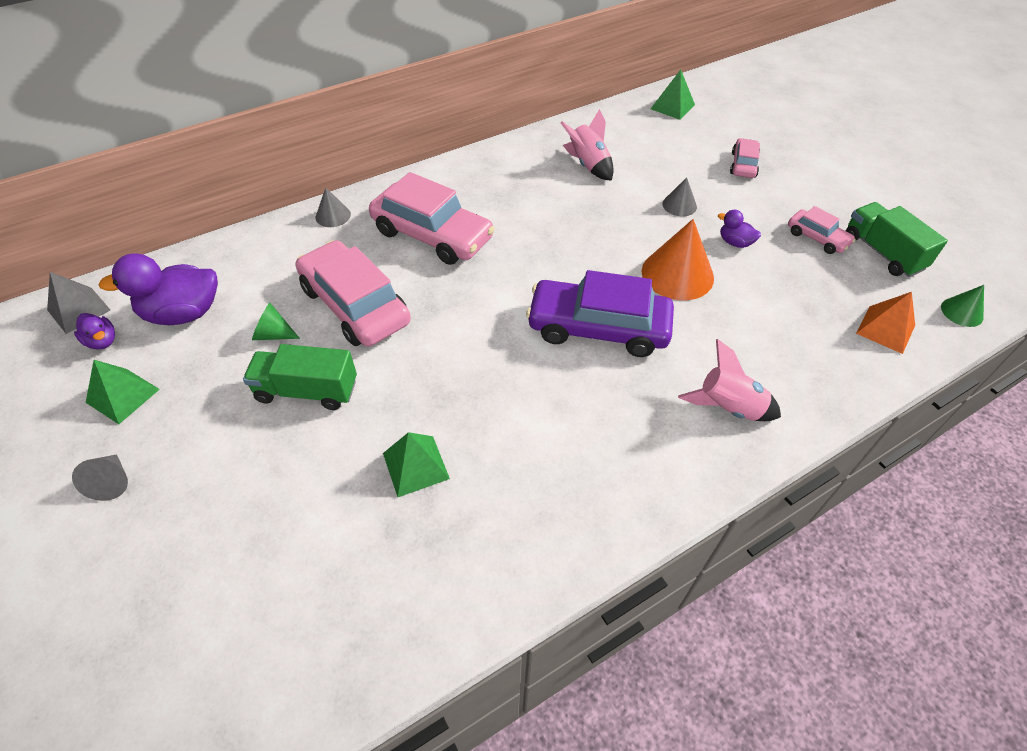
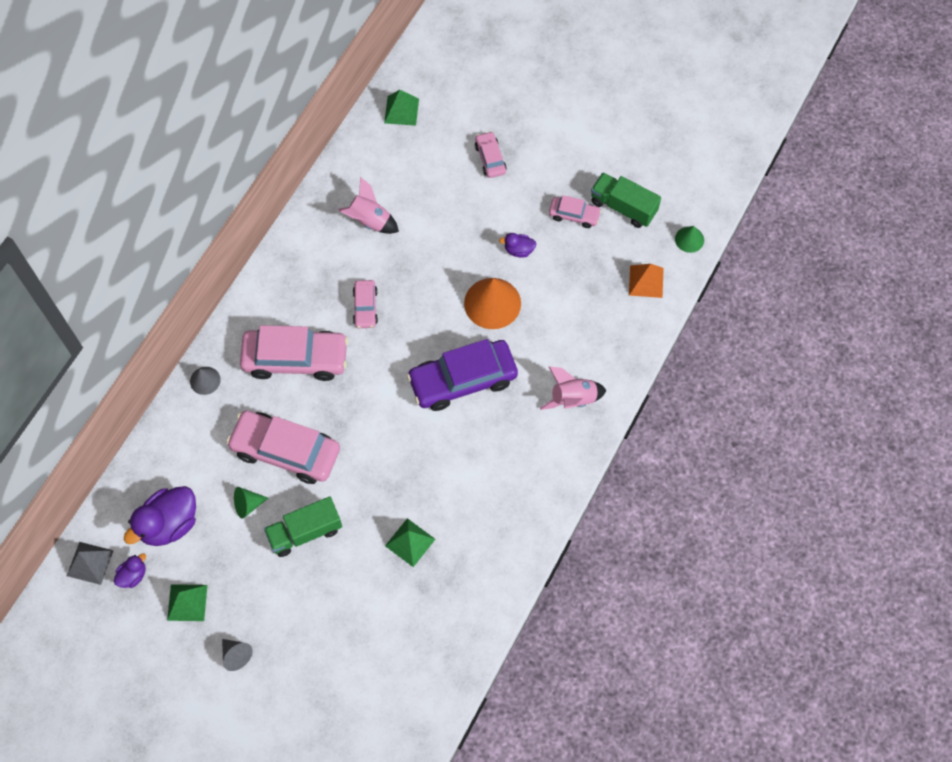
camera: 30 degrees left, 15 degrees up
purple duck [74,313,115,350] -> purple duck turned 60 degrees counterclockwise [114,553,146,588]
grey cone [662,177,697,216] -> none
none -> pink car [353,280,378,328]

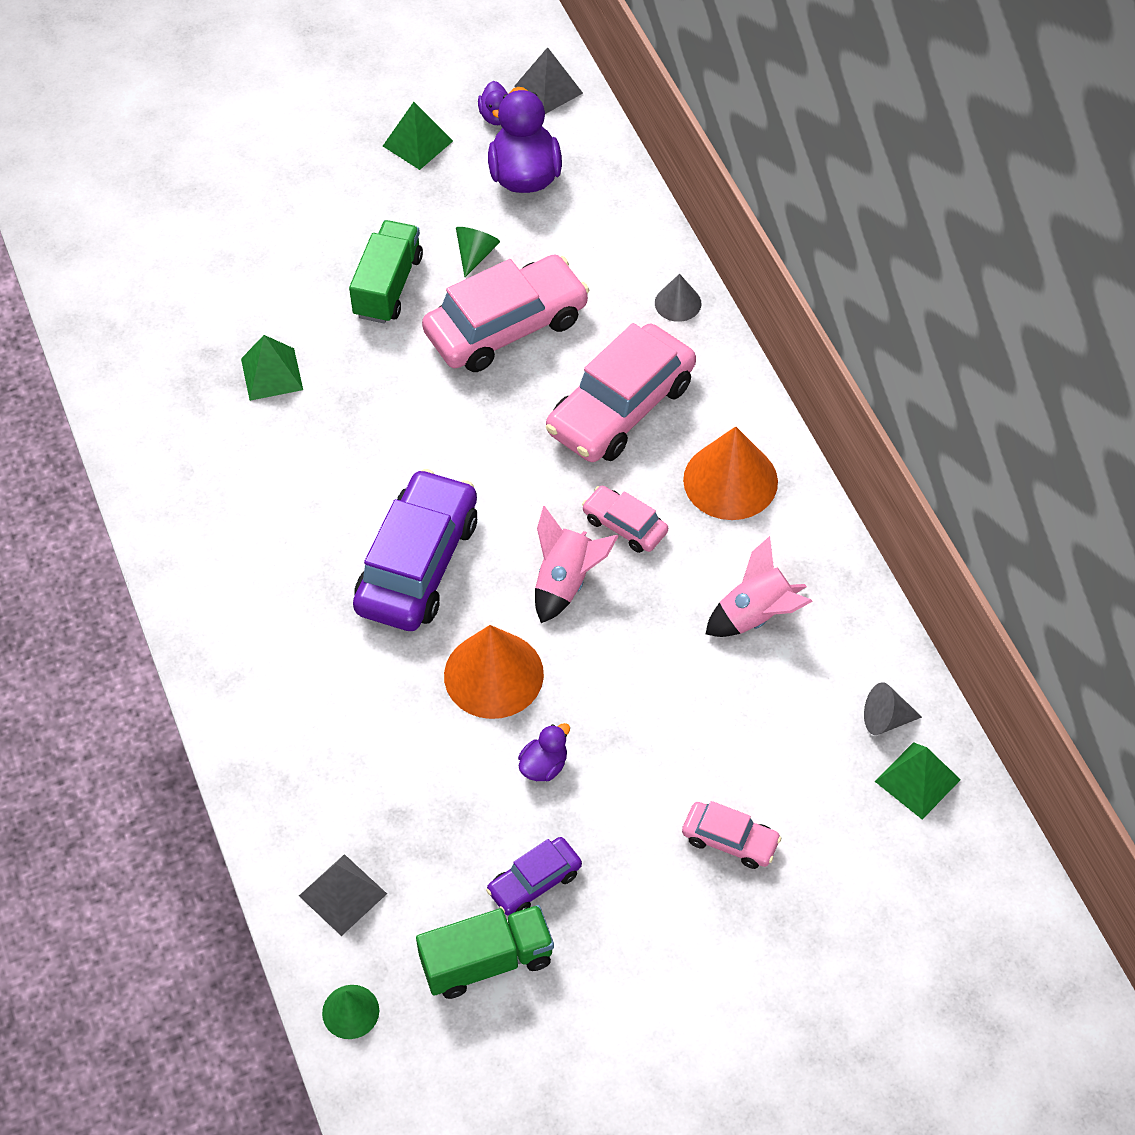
camera: 130 degrees right, 10 degrees down
grey cone [222,639,253,671] -> grey cone moved to [864,682,922,735]
pink rocket [540,367,607,410] -> pink rocket moved to [535,506,618,623]
pink car [549,195,601,228] -> purple car [486,837,582,915]
orange pyramid [629,264,664,298] -> grey pyramid [299,854,387,936]
none -> orange cone [683,426,778,520]

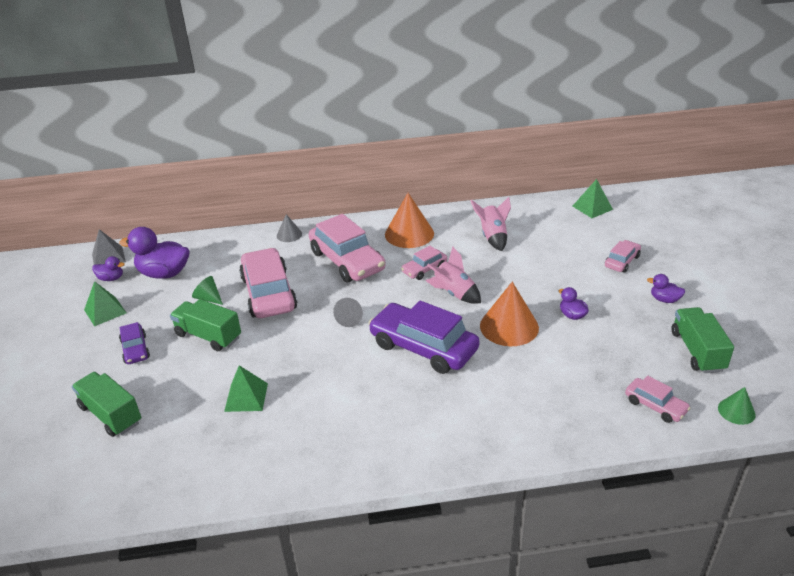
camera: 75 degrees left, 20 degrees down
grey pyramid [299,854,387,936] -> pink car [625,376,690,423]
purple car [486,837,582,915] -> purple car moved to [119,322,150,364]
grey cone [864,682,922,735] -> grey cone moved to [333,298,363,327]
none -> green truck [72,372,141,437]
none -> purple duck [647,274,685,303]

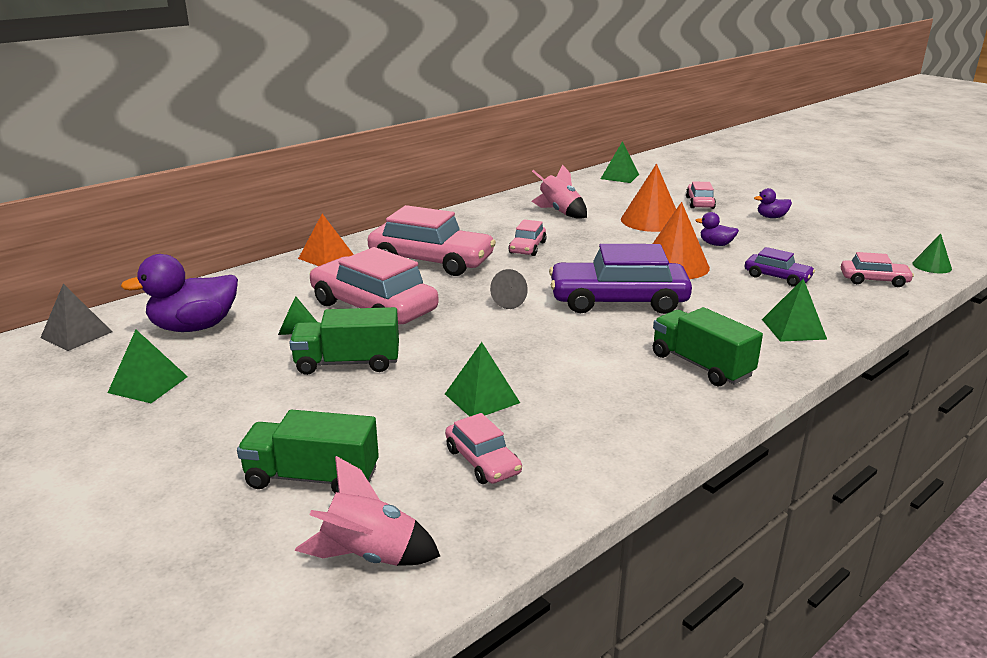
camera: 35 degrees left, 10 degrees down
purple duck [92,256,125,281] -> none
purple car [119,322,150,364] -> purple car moved to [745,247,815,287]
grey cone [277,214,302,242] -> orange pyramid [298,214,354,266]
orange cone [385,193,434,248] -> orange cone moved to [621,164,676,232]
pink rocket [426,246,481,304] -> pink rocket moved to [295,456,440,566]
green truck [671,307,734,373] -> green truck moved to [653,307,763,386]
none -> pink car [445,413,522,484]
none -> green pyramid [762,278,827,342]

